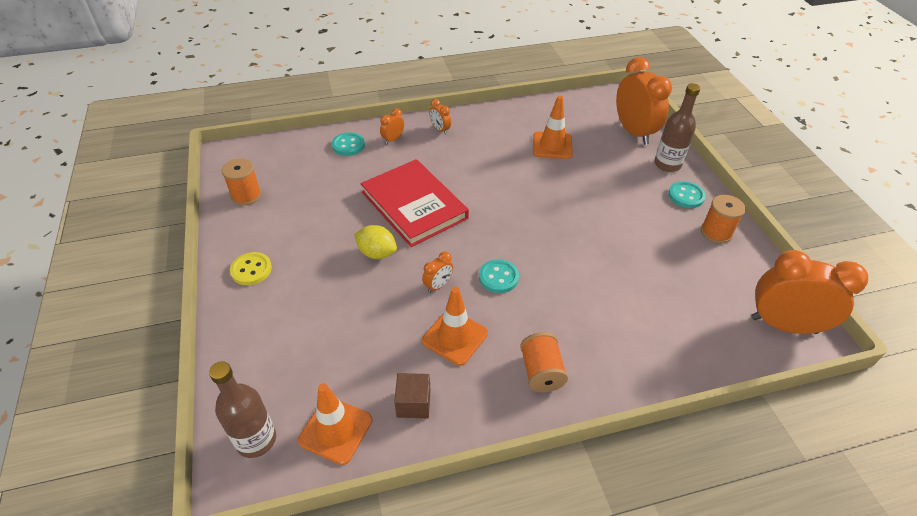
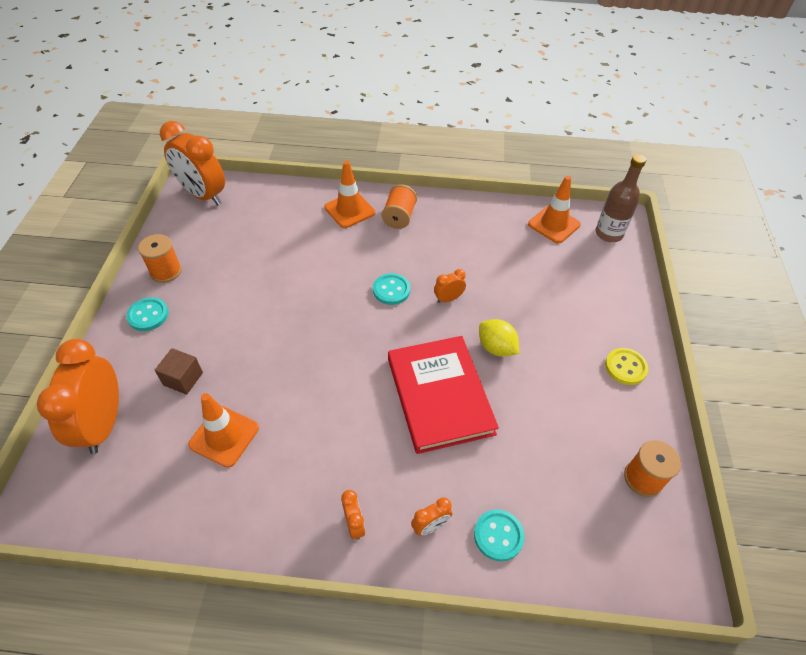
camera: 160 degrees left, 5 degrees up
brown cube [394,373,431,418] -> brown cube moved to [155,348,203,395]
orange traffic cone [422,287,488,366] -> orange traffic cone moved to [325,161,375,228]
brown bottle [654,83,700,172] -> none

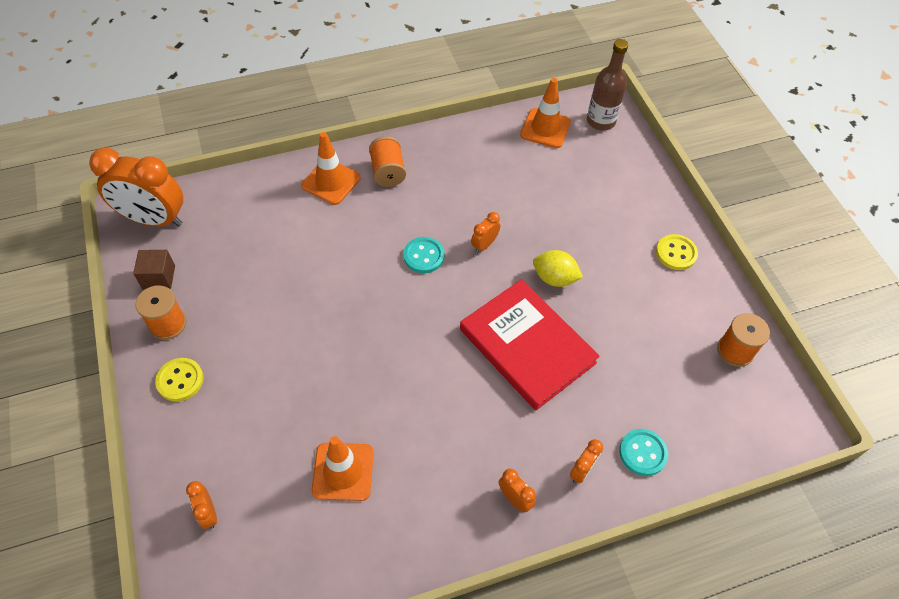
camera: 25 degrees left, 5 degrees up
orange clock [37,339,119,454] -> orange clock [186,481,217,529], size x0.44
turquoise button [126,297,168,331] -> yellow button [155,358,203,402]
brown cube [155,348,203,395] -> brown cube moved to [133,250,175,289]

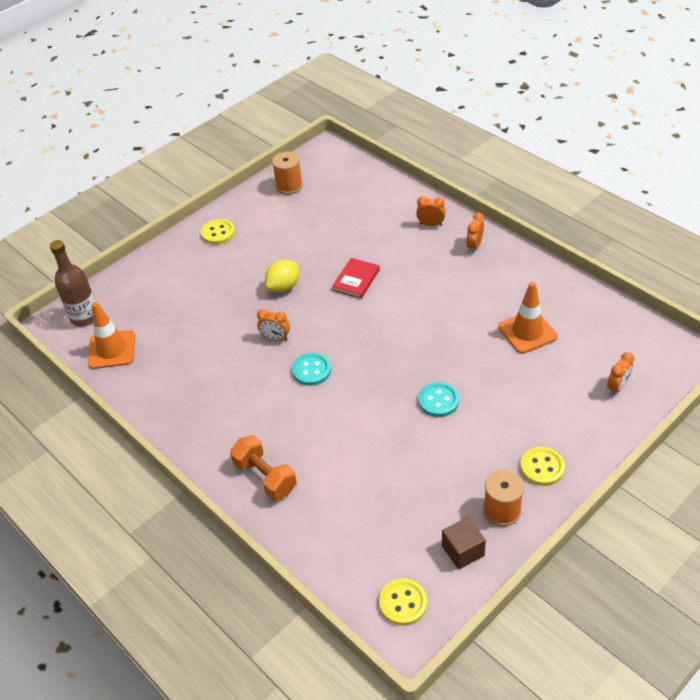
camera: 110 degrees left, 10 degrees down
orange clock [89,148,183,227] -> yellow button [379,578,427,626]
orange traffic cone [301,132,361,205] -> orange dumbbell [230,435,297,500]
orange spool [369,136,406,187] -> none
red book [460,279,600,410] -> red book [332,258,380,299], size x0.47
yellow lemon [533,250,583,287] -> yellow lemon turned 45 degrees clockwise [265,259,299,292]
turquoise button [619,429,668,476] -> turquoise button moved to [418,382,459,417]

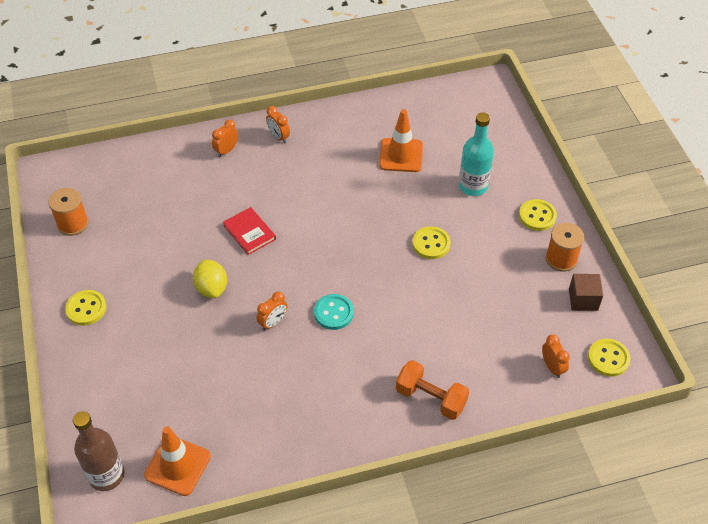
camera: 65 degrees left, 5 degrees up
orange dumbbell [230,435,297,500] -> orange dumbbell turned 45 degrees clockwise [396,360,469,420]
turquoise button [418,382,459,417] -> yellow button [412,226,451,259]
orange clock [607,352,634,395] -> orange clock moved to [542,334,570,378]
none -> turquoise bottle [459,112,494,196]

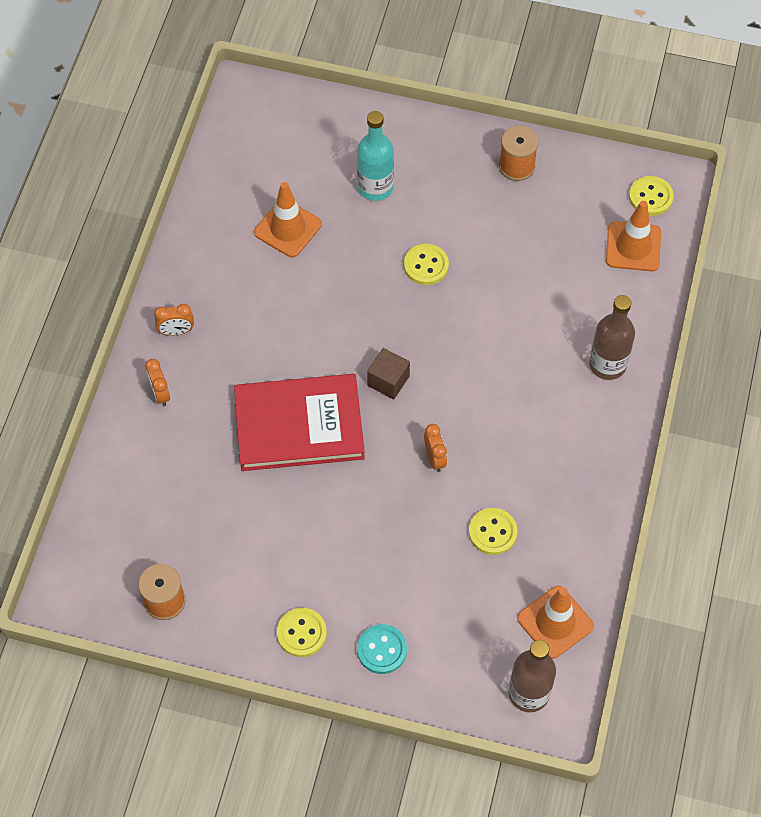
camera: 60 degrees left, 10 degrees up
yellow lemon [193,260,227,298] -> none
red book [223,207,276,255] -> red book [234,374,365,471], size x2.12
turquoise button [314,294,354,330] -> turquoise button moved to [357,624,407,674]
orange dumbbell [396,360,469,420] -> brown bottle [589,295,635,380]
yellow button [519,199,557,231] -> yellow button moved to [469,508,517,555]
orange clock [542,334,570,378] -> orange traffic cone [606,201,661,271]
brown cube [569,274,603,311] -> brown cube moved to [367,348,410,399]

